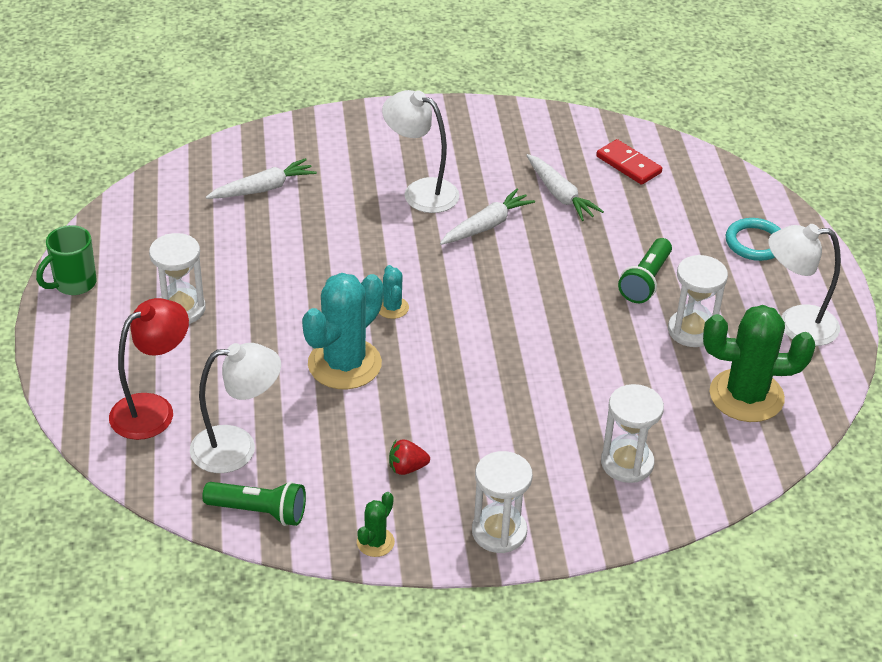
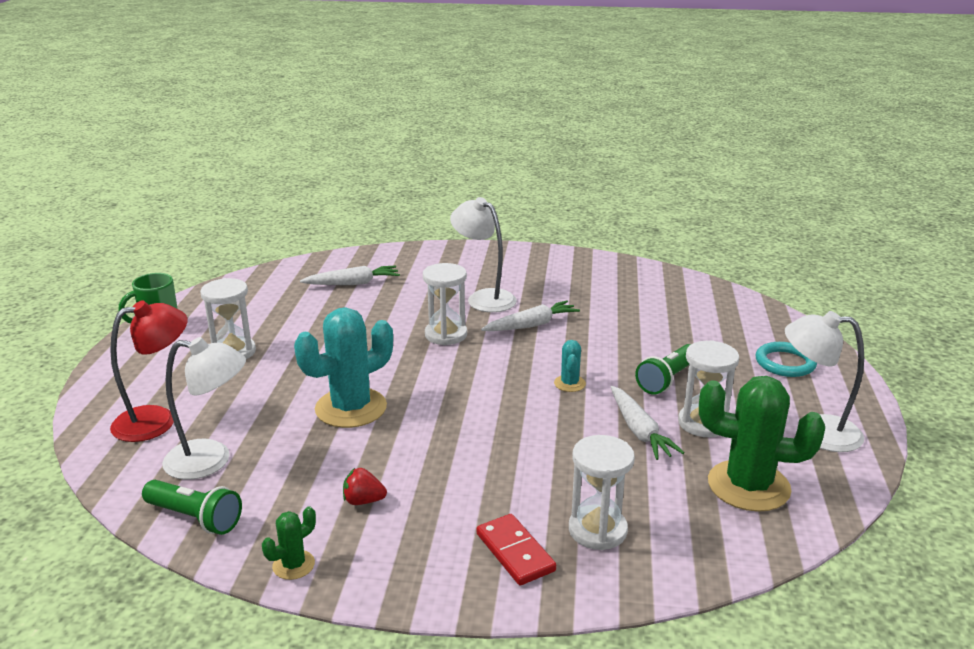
camera: 15 degrees right, 15 degrees down
turquoise cactus [379,265,409,319] -> turquoise cactus moved to [554,340,586,392]
white hourglass [472,451,533,553] -> white hourglass moved to [423,263,467,345]
white carrot [526,154,604,221] -> white carrot moved to [611,386,685,460]
red domino [596,139,662,185] -> red domino moved to [476,514,556,585]

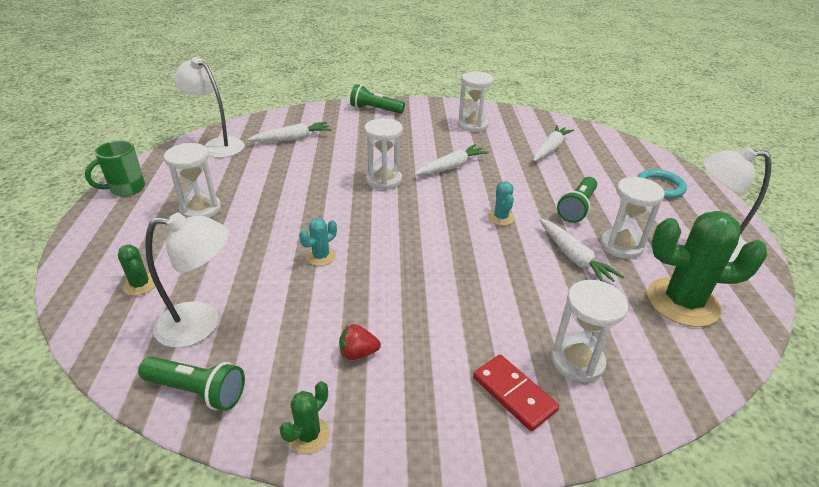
camera: 10 degrees left, 10 degrees up
red lamp [110,300,188,442] -> green cactus [118,244,155,296]
turquoise cactus [294,307,393,428] -> turquoise cactus [299,218,337,266], size x0.46
white lamp [450,197,517,312] -> white lamp moved to [173,57,245,158]
none -> green flashlight [350,84,405,114]
none -> white hourglass [458,71,494,132]
none -> white carrot [533,125,574,161]

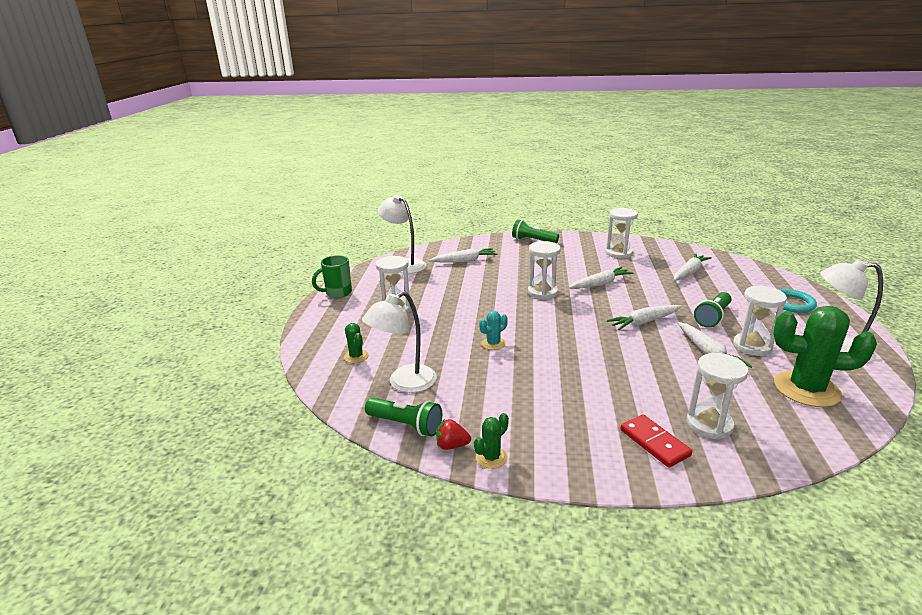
camera: 10 degrees right, 10 degrees down
white lamp [145,212,229,348] -> white lamp turned 135 degrees clockwise [362,291,437,393]
red strawberry [339,324,381,360] -> red strawberry moved to [436,419,471,450]
turquoise cactus [488,181,515,225] -> white carrot [607,305,681,330]

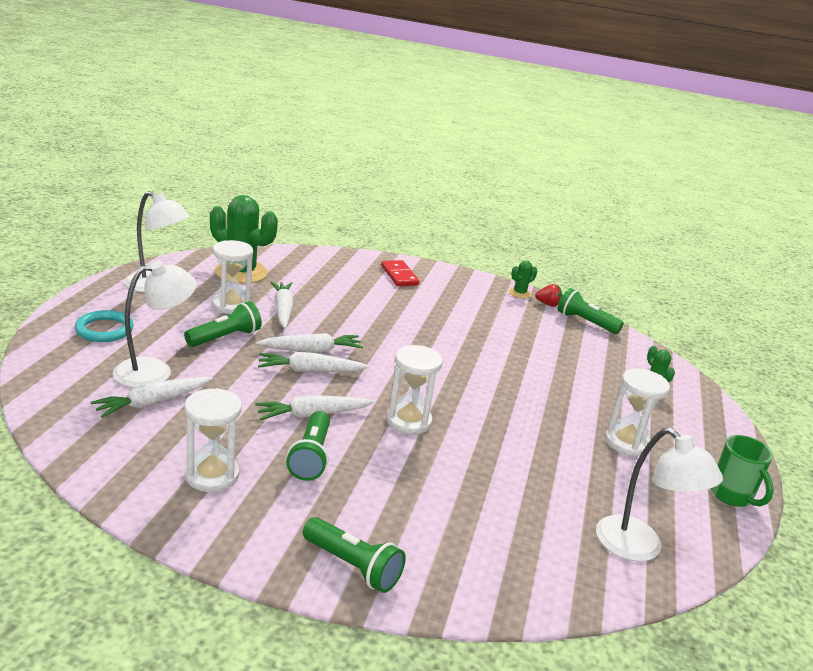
camera: 175 degrees left, 0 degrees up
green mug [312,255,352,298] -> green mug turned 90 degrees clockwise [711,435,774,507]
white lamp [362,291,437,393] -> white lamp moved to [113,261,197,388]
white carrot [429,248,497,263] -> white carrot moved to [258,352,369,372]
turquoise cactus [479,311,508,350] -> none
white hourglass [687,353,749,439] -> none
none -> green flashlight [286,411,330,481]

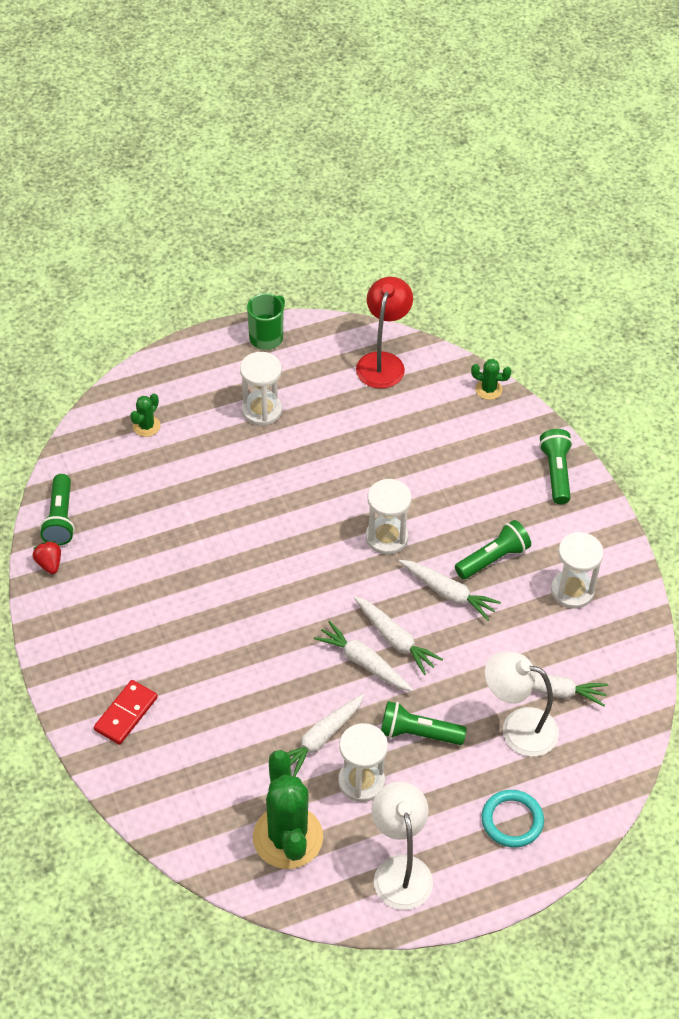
camera: 125 degrees left, 25 degrees up
green cactus [509,260,537,298] -> green cactus moved to [471,359,511,400]
white lamp [596,428,723,562] -> red lamp [356,277,413,389]

